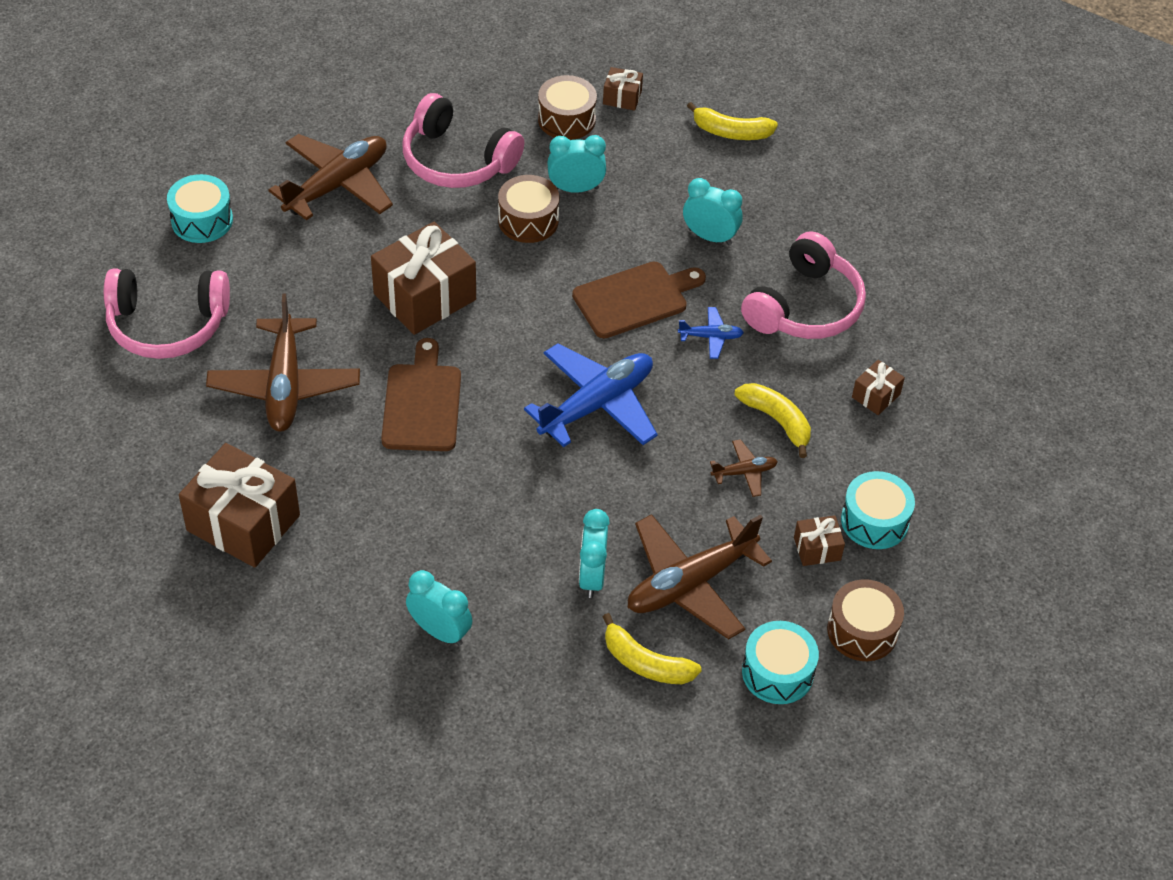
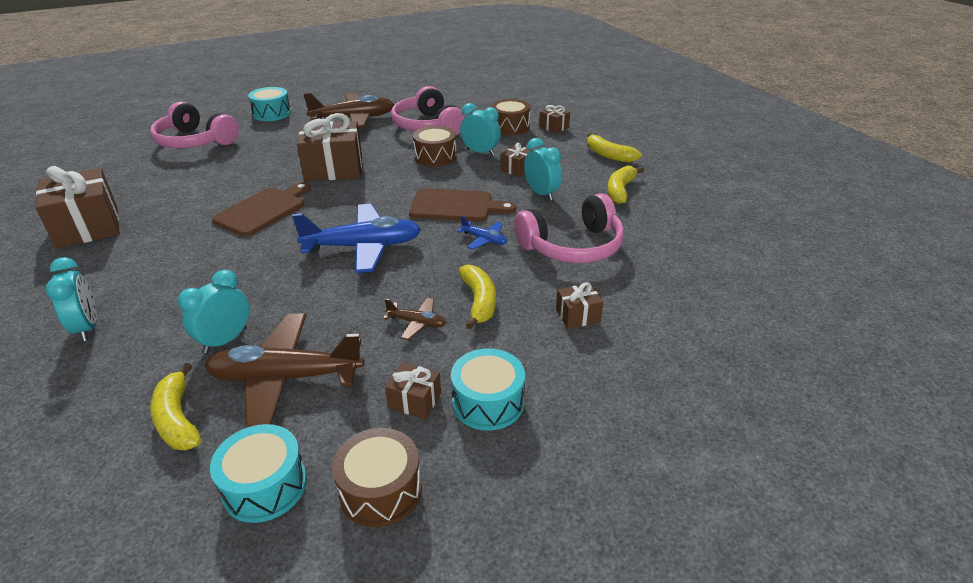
camera: 35 degrees right, 15 degrees down
brown plane [206,294,360,432] -> none
none -> brown gift [501,142,532,177]
none -> yellow banana [607,166,644,204]

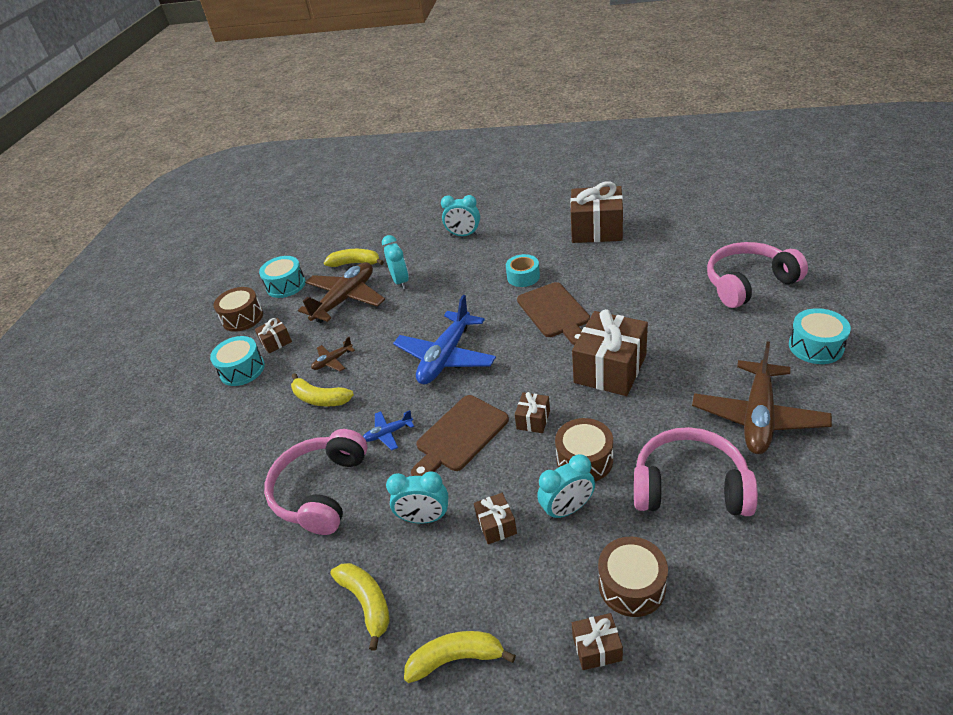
camera: 130 degrees right, 5 degrees up
brown gift [556,282,603,329] -> brown gift moved to [515,392,550,433]
none -> turquoise tape [506,254,540,287]

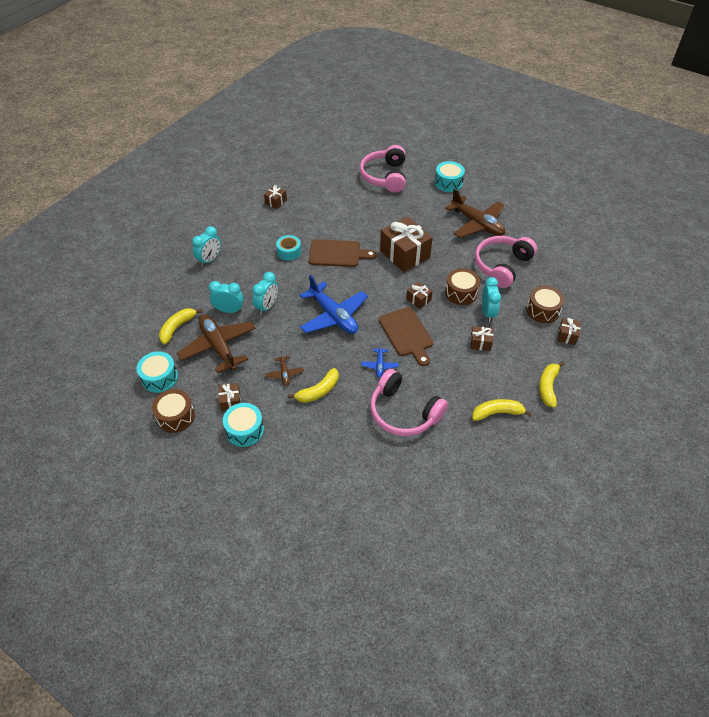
camera: 70 degrees left, 10 degrees up
turquoise clock [386,472,448,523] -> turquoise clock moved to [252,272,278,314]
brown gift [570,181,623,243] -> brown gift [264,185,287,209], size x0.47

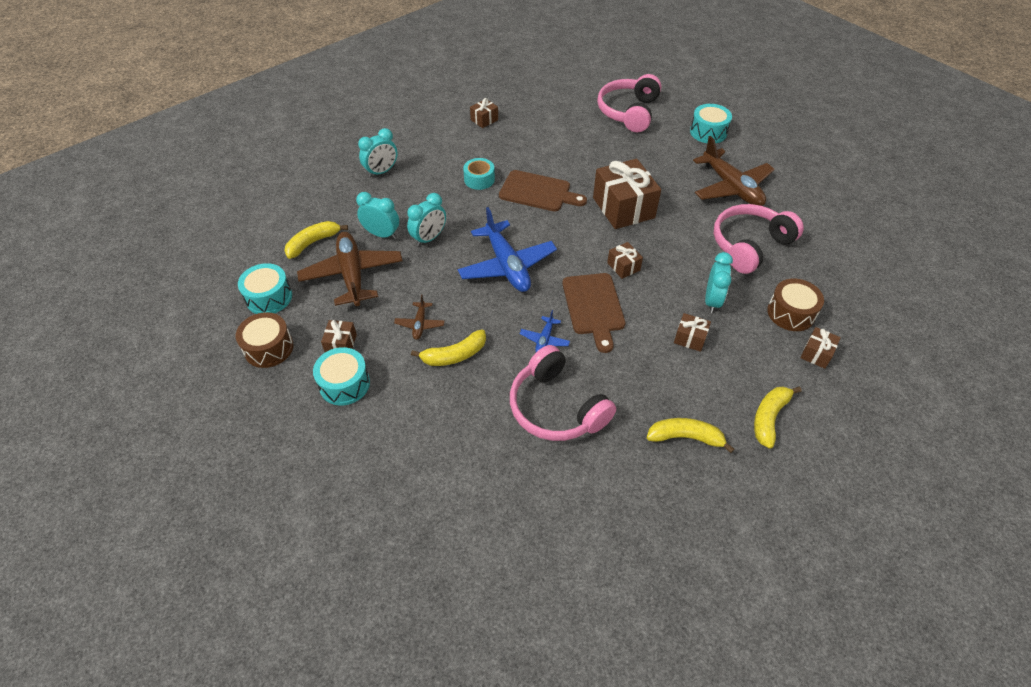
camera: 15 degrees right, 0 degrees up
brown drum [445,268,480,305] -> none

